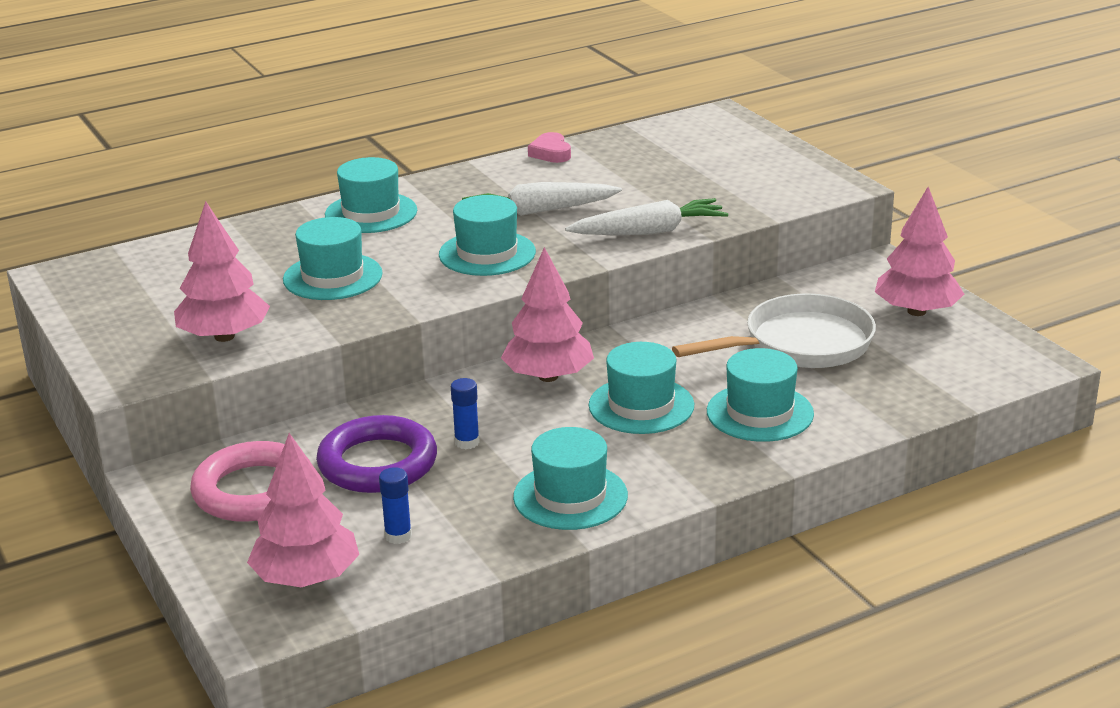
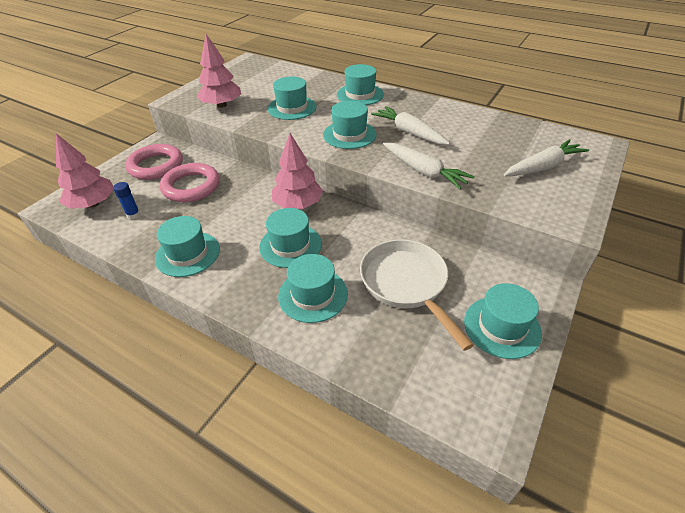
camera: 60 degrees right, 15 degrees up
purple ring [316,415,437,493] -> pink ring [160,163,220,202]
blue glue stick [451,378,480,449] -> none
pink heart [528,132,571,163] -> none
white pan [672,293,876,368] -> white pan turned 150 degrees counterclockwise [360,239,474,351]
pink tree [875,187,964,316] -> turquoise hat [464,283,542,359]
none -> white carrot [504,139,589,176]

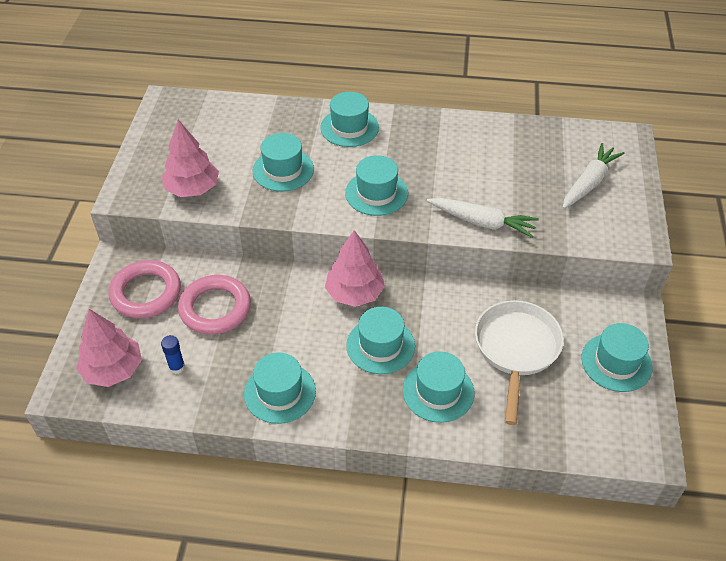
camera: 25 degrees left, 5 degrees up
white pan [360,239,474,351] -> white pan turned 60 degrees clockwise [475,300,564,425]
white carrot [371,106,450,145] -> none

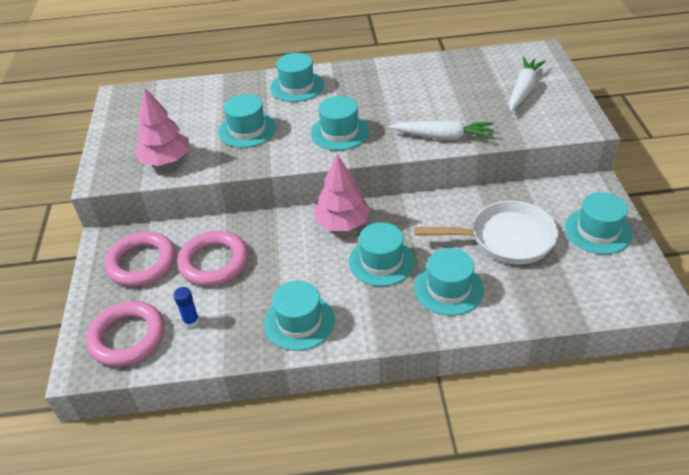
camera: 10 degrees left, 5 degrees down
pink tree [76,309,142,387] -> pink ring [86,301,164,367]
white pan [475,300,564,425] -> white pan turned 90 degrees clockwise [414,201,558,264]

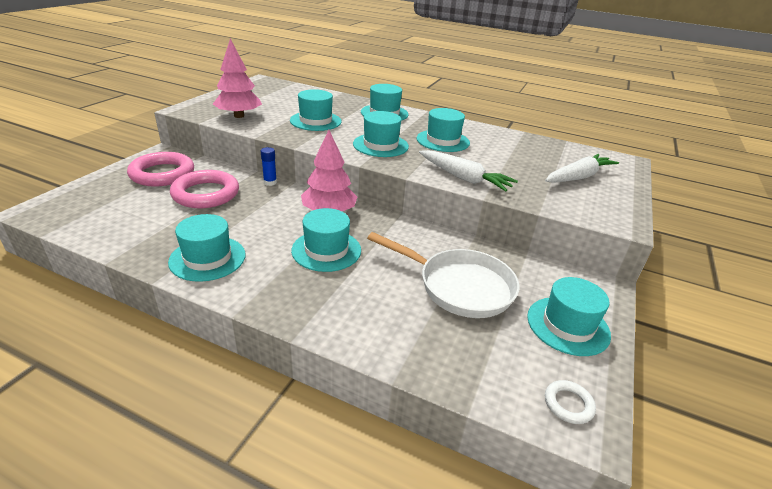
camera: 25 degrees right, 10 degrees down
pink ring [86,301,164,367] -> none
blue glue stick [174,287,199,328] -> blue glue stick moved to [261,147,277,186]
turquoise hat [414,248,484,316] -> turquoise hat moved to [416,108,470,152]
none -> white ring [545,380,596,424]

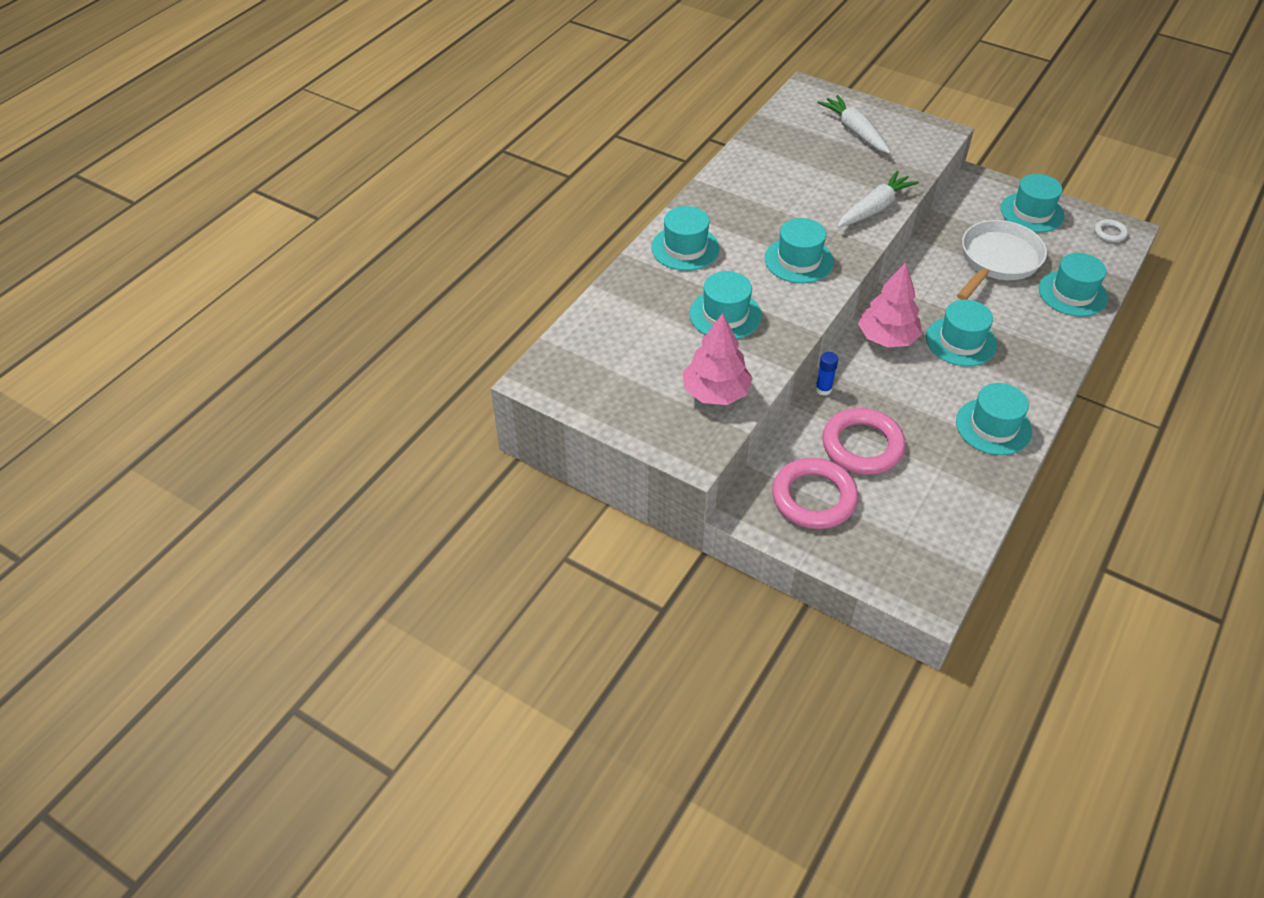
camera: 80 degrees left, 15 degrees up
turquoise hat [416,108,470,152] -> turquoise hat moved to [1039,253,1108,317]

